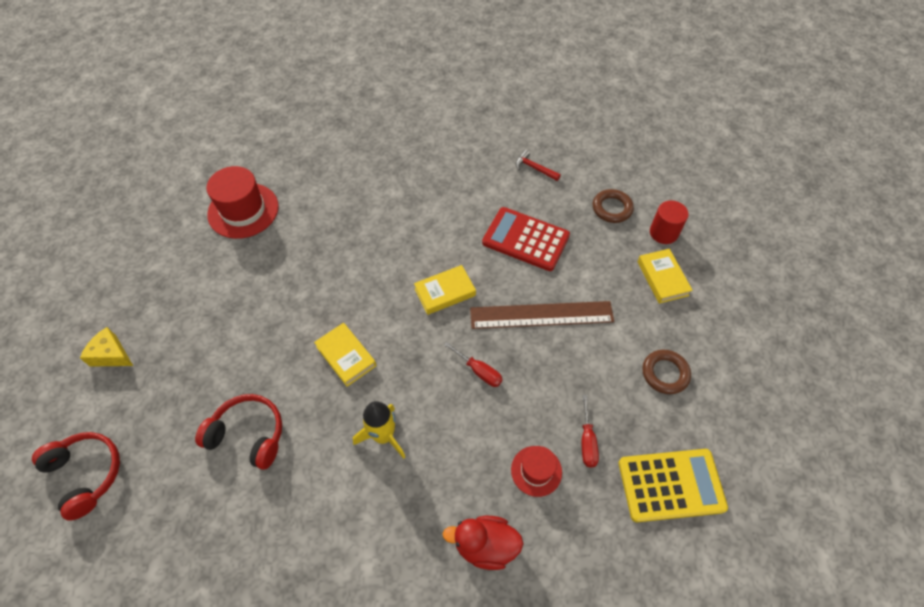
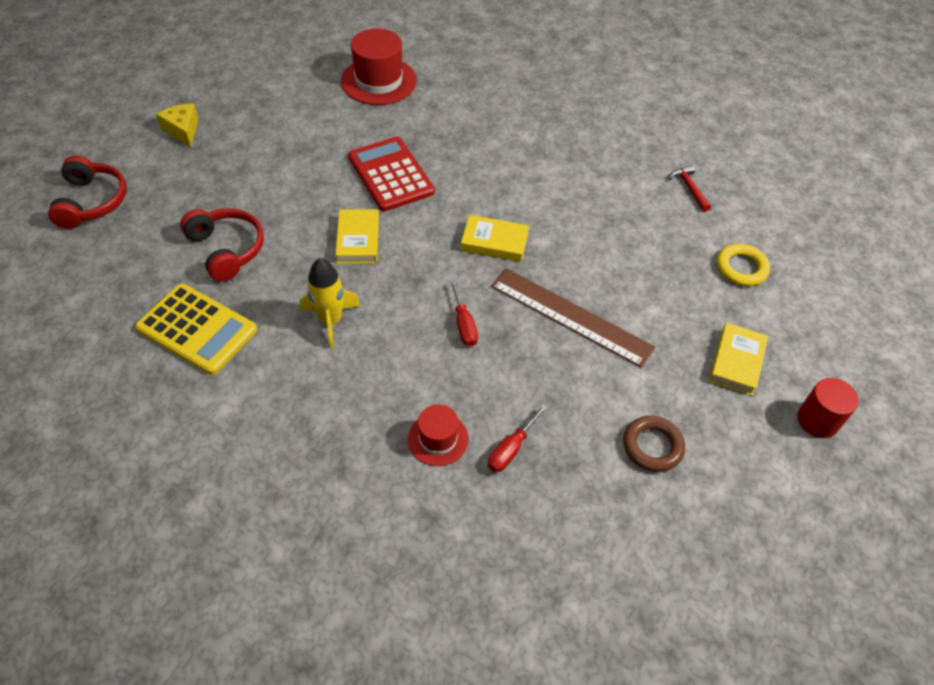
camera: 35 degrees right, 5 degrees down
red duck [442,516,524,570] -> none
red calculator [482,207,570,271] -> red calculator moved to [348,137,435,211]
brown ring [593,189,634,223] -> yellow ring [717,244,770,286]
yellow calculator [619,449,728,522] -> yellow calculator moved to [135,283,257,375]
red cylinder [650,200,689,244] -> red cylinder moved to [797,378,859,438]

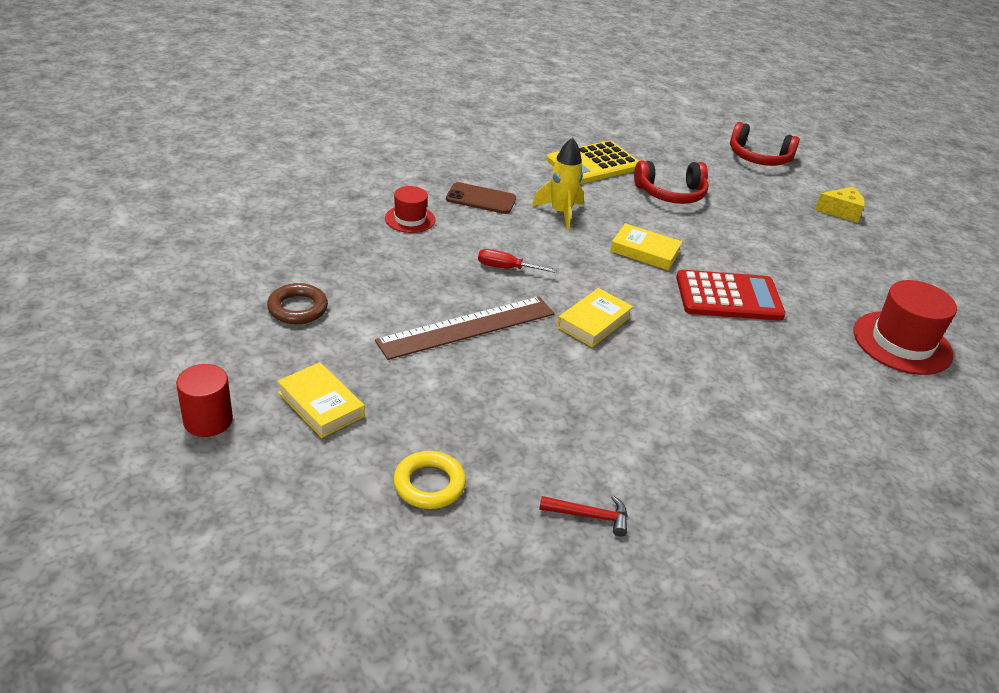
camera: 115 degrees right, 15 degrees down
red screwdriver [488,404,547,472] -> none
none -> brown phone [446,182,516,214]

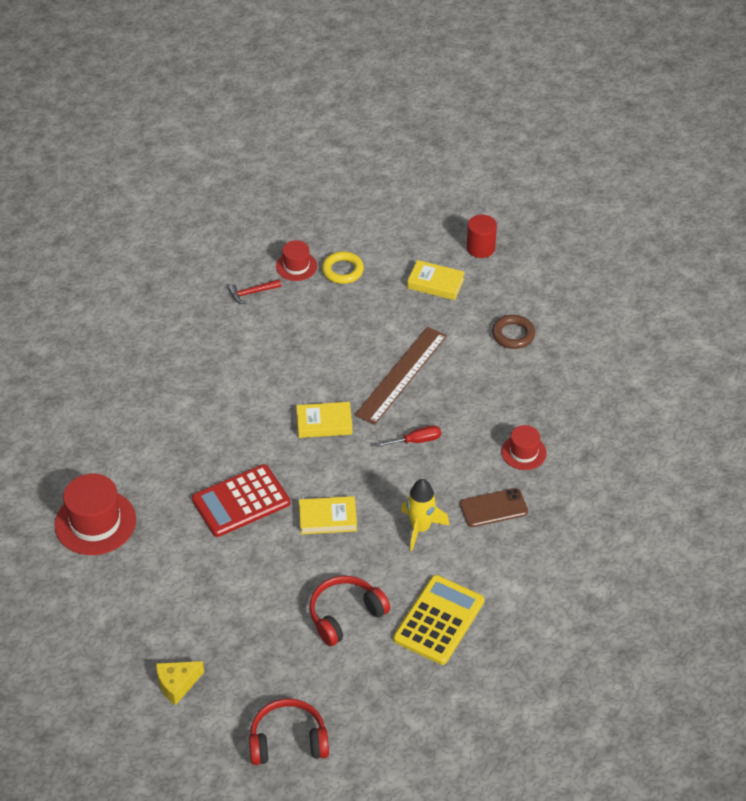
camera: 155 degrees right, 10 degrees up
yellow book [557,288,633,347] -> yellow book turned 75 degrees clockwise [296,402,353,438]
none -> red hat [276,240,317,281]

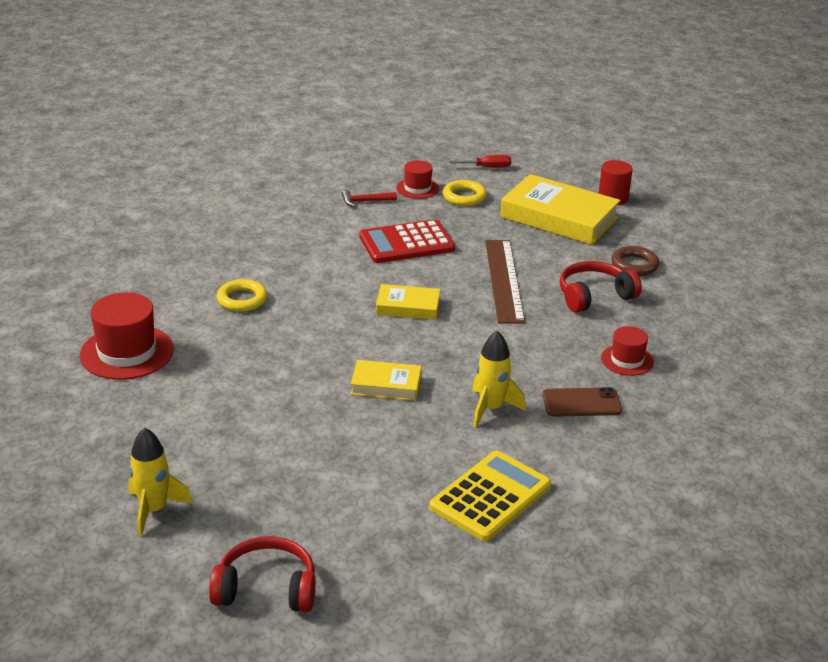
camera: 10 degrees right, 15 degrees down
yellow cheese [156,661,204,705] -> yellow rocket [128,428,193,537]
red calculator [192,464,290,537] -> red calculator moved to [359,219,455,263]
red headphones [309,576,390,646] -> red headphones moved to [560,261,642,313]
brown ruler [355,327,447,425] -> brown ruler turned 45 degrees counterclockwise [485,240,525,323]
red screwdriver [376,425,441,447] -> red screwdriver moved to [449,155,511,168]
yellow book [407,260,465,300] -> yellow book [500,174,620,245], size x1.88
none -> yellow ring [217,279,267,312]

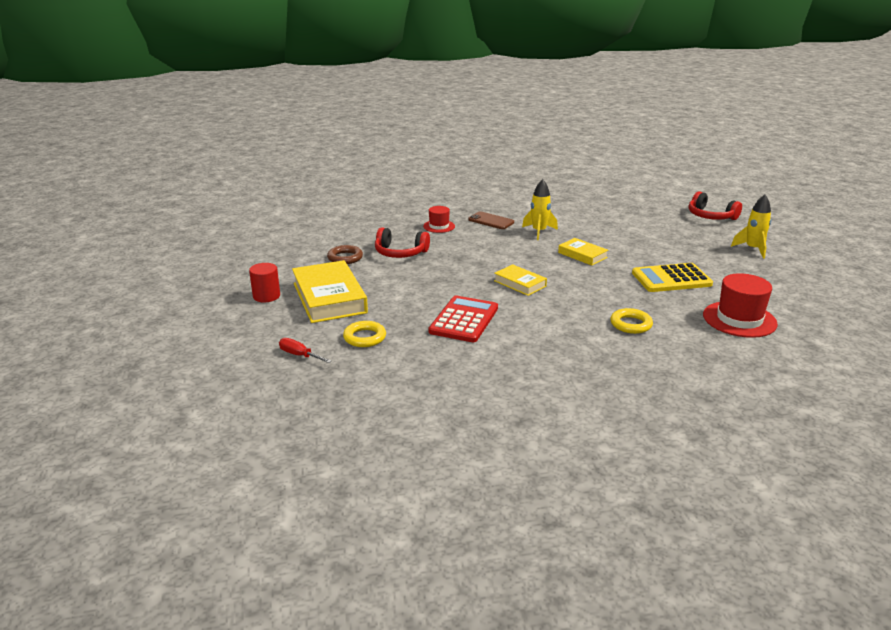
camera: 140 degrees left, 5 degrees down
red hammer [342,190,397,207] -> none
red calculator [359,219,455,263] -> red calculator turned 90 degrees counterclockwise [428,296,498,342]
red hat [396,160,439,199] -> none
yellow calculator [429,451,551,541] -> yellow calculator moved to [632,263,713,292]
brown ruler [485,240,525,323] -> none

